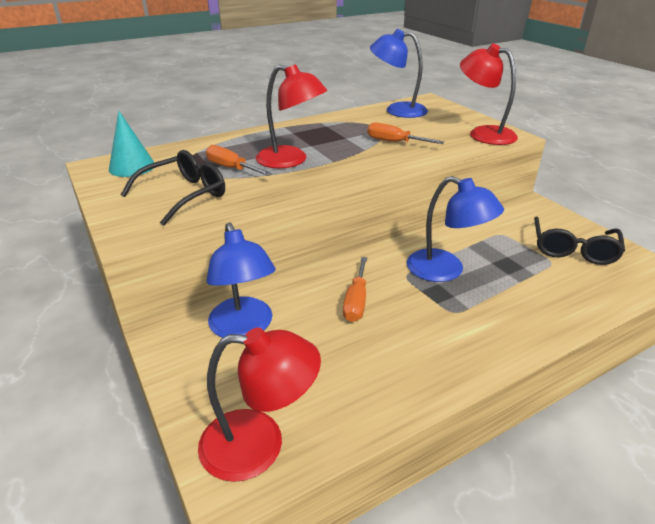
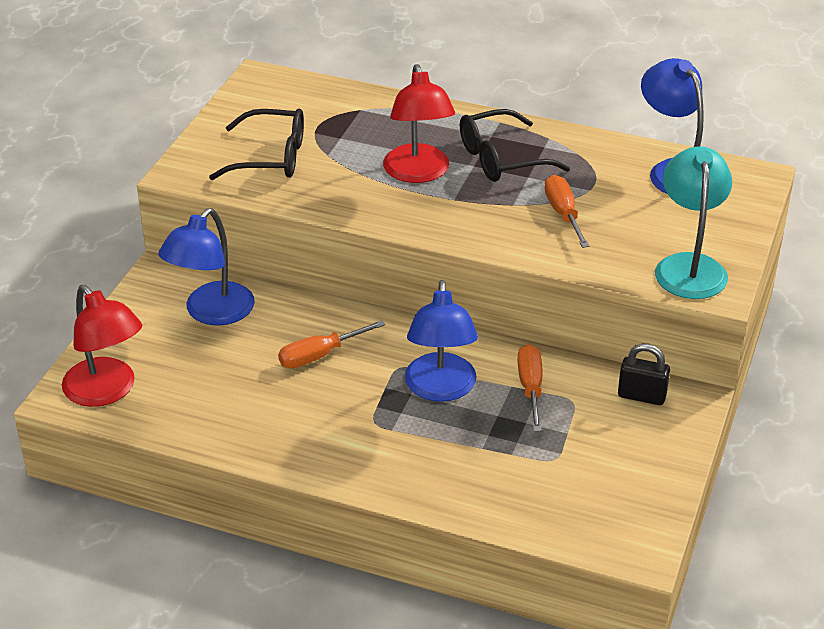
camera: 50 degrees right, 5 degrees up
turquoise cone [109,111,155,177] -> none
orange screwdriver [206,145,272,176] -> orange screwdriver moved to [517,344,543,431]
red lamp [460,44,518,145] -> turquoise lamp [655,146,732,299]
black glasses [534,217,625,265] -> black glasses moved to [460,109,570,182]
none -> black padlock [618,344,670,405]

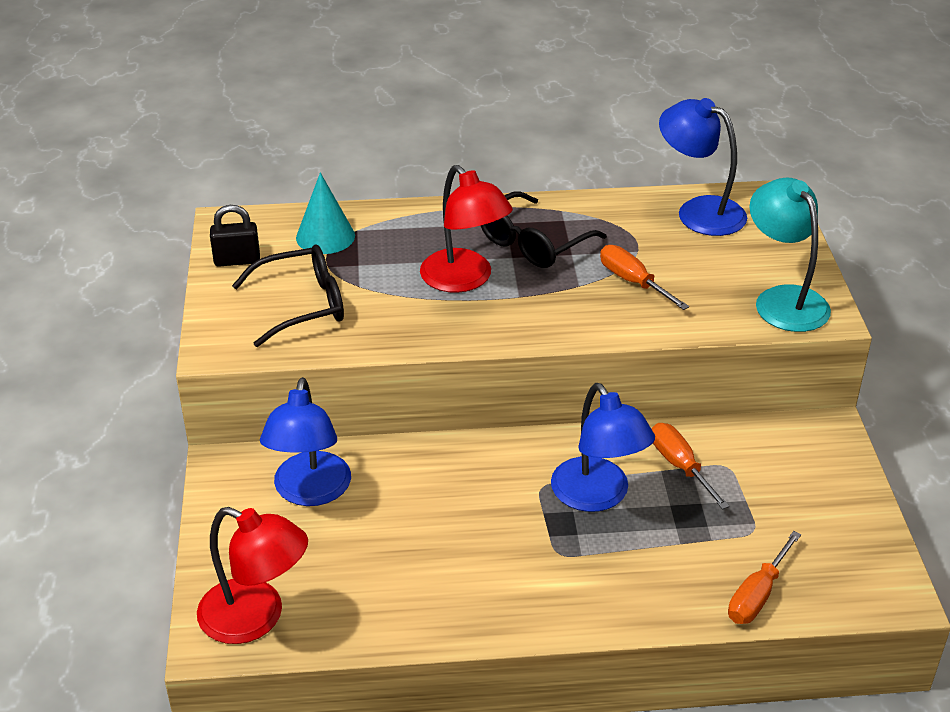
camera: 25 degrees left, 0 degrees up
orange screwdriver [278,320,385,368] -> orange screwdriver moved to [728,531,801,624]
black padlock [618,344,670,405] -> black padlock moved to [210,205,260,267]
none -> turquoise cone [296,173,355,254]

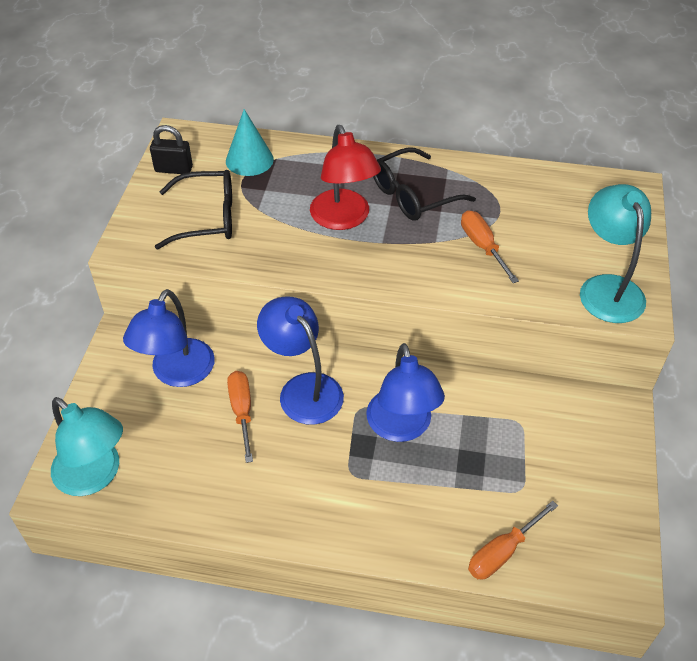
camera: 15 degrees right, 10 degrees up
red lamp [197,507,308,644] -> turquoise lamp [51,397,123,496]
orange screwdriver [652,423,730,509] -> orange screwdriver moved to [227,371,253,463]
blue lamp [659,98,747,236] -> blue lamp moved to [257,297,344,425]

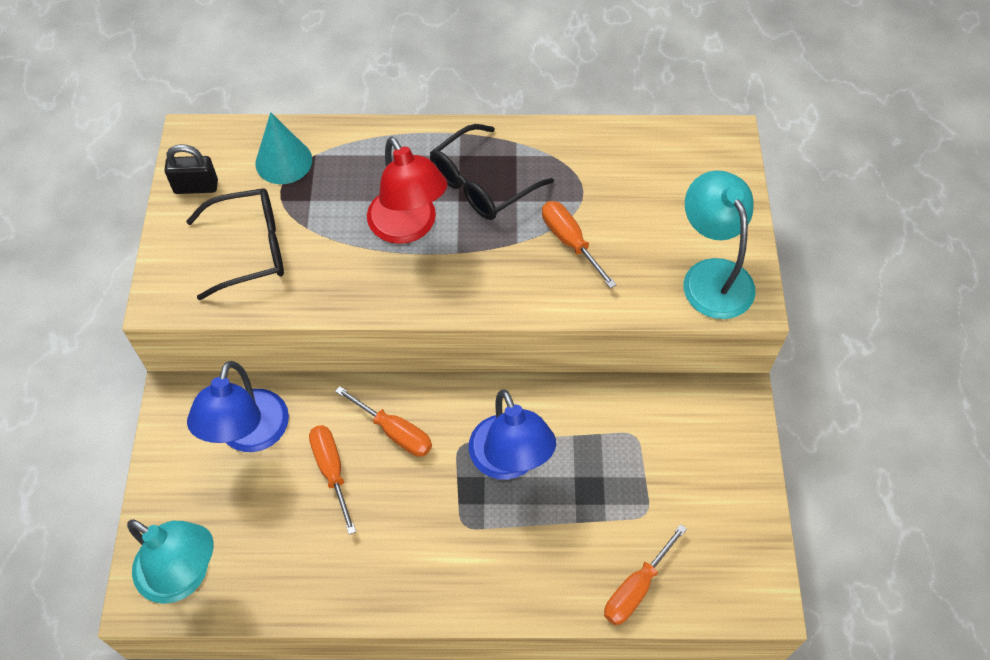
camera: 10 degrees left, 10 degrees up
blue lamp [257,297,344,425] -> orange screwdriver [335,386,432,457]

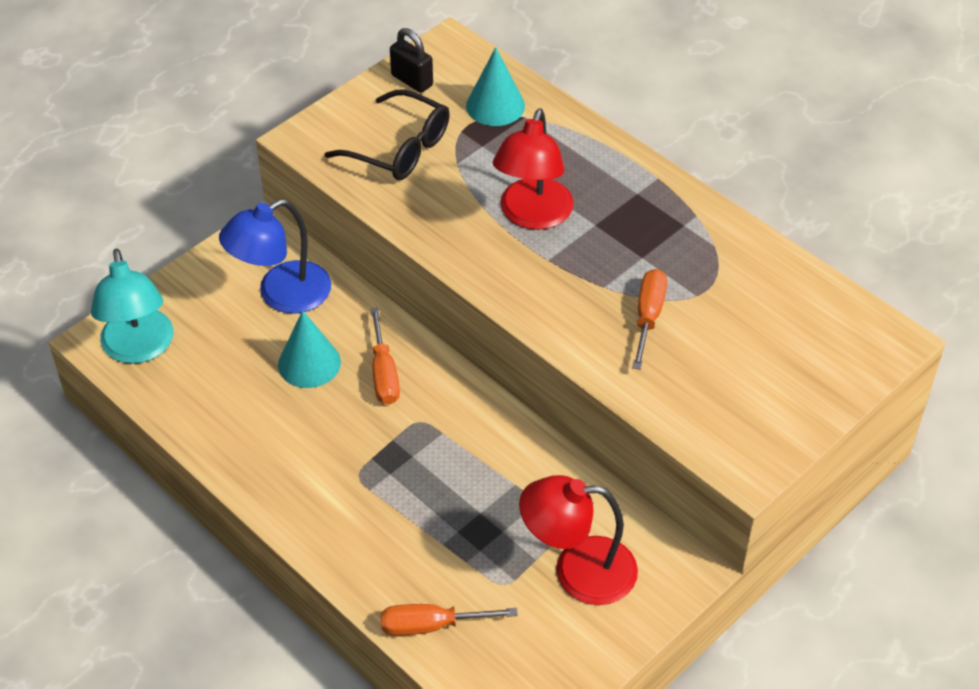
camera: 45 degrees right, 10 degrees down
orange screwdriver [309,425,356,534] -> turquoise cone [278,310,341,388]
black glasses [430,124,554,220] -> none
blue lamp [469,389,556,480] -> none
turquoise lamp [684,170,756,319] -> none
none -> red lamp [519,475,638,605]

